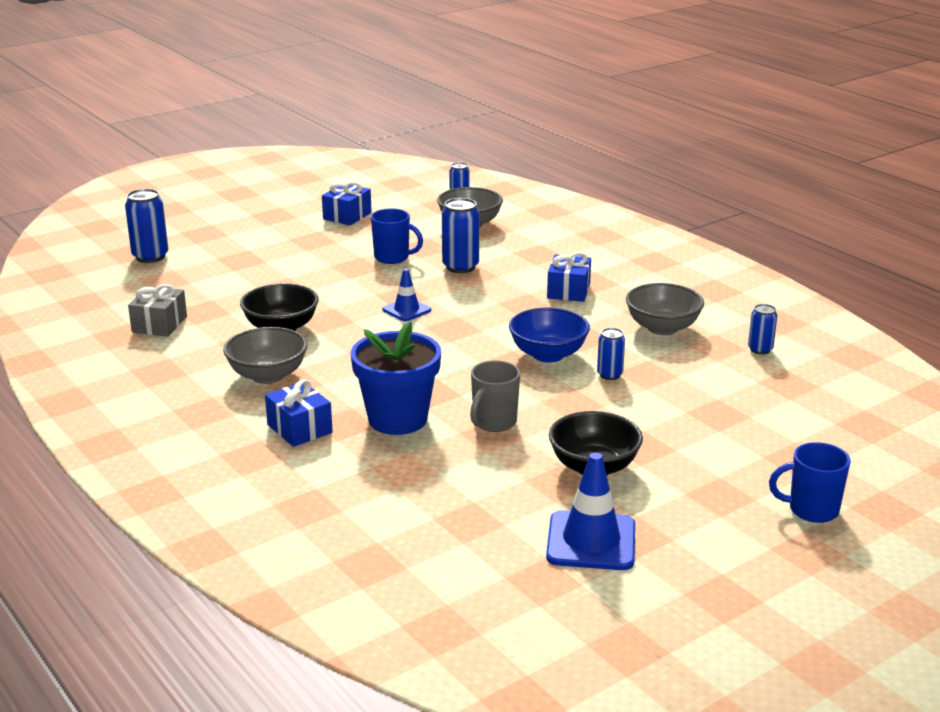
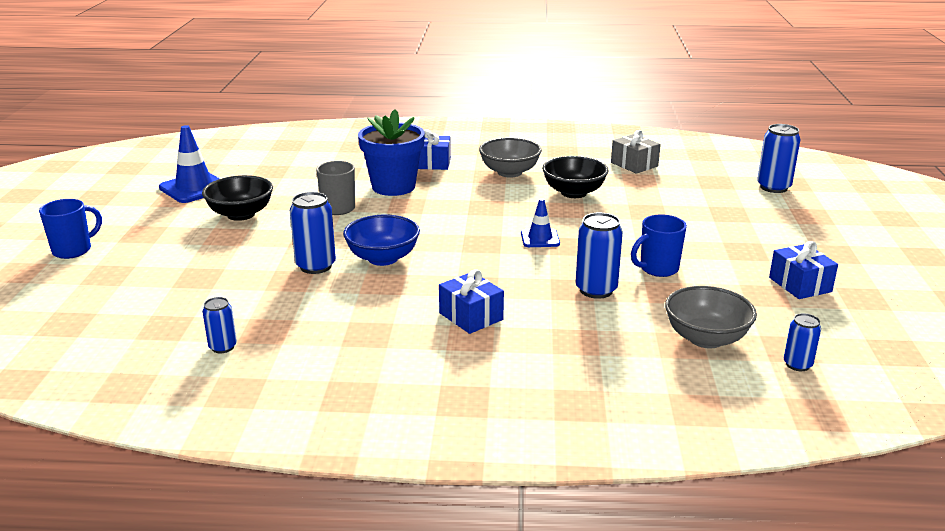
camera: 130 degrees right, 0 degrees up
blue can [597,328,625,380] -> blue can [290,192,336,274], size x1.67
grey bowl [626,283,704,335] -> none

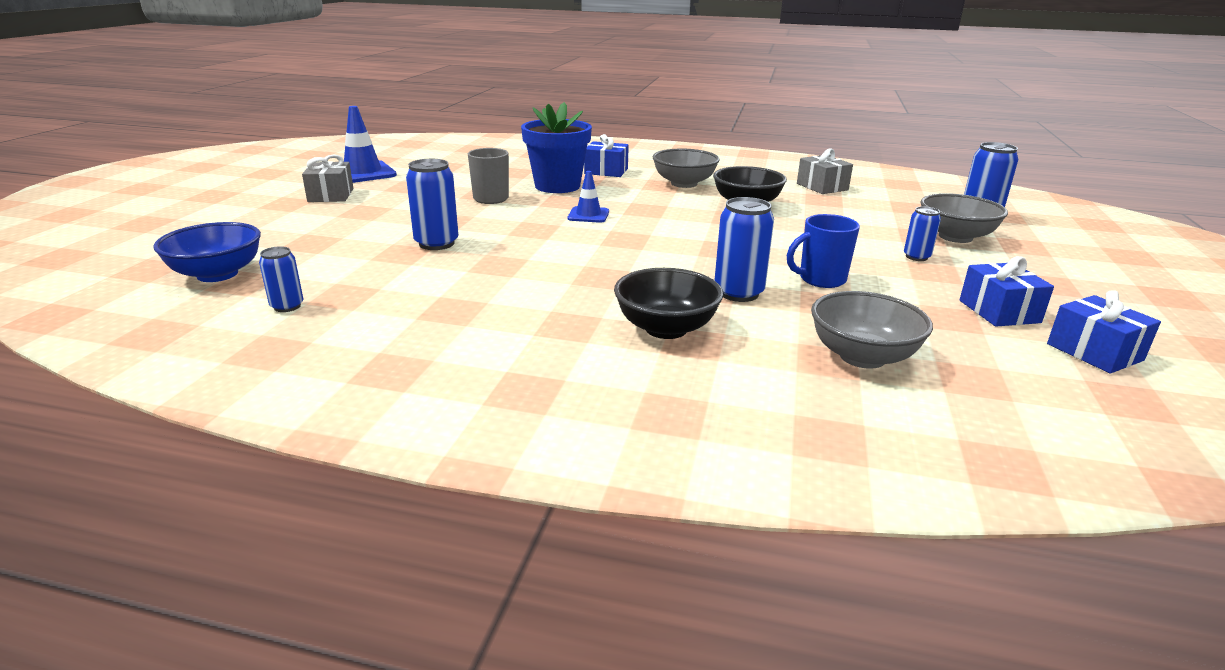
camera: 10 degrees right, 0 degrees up
blue mug [39,199,102,259] -> none
black bowl [202,175,273,221] -> black bowl moved to [614,268,723,339]
blue bowl [343,215,420,266] -> blue bowl moved to [153,222,261,282]
blue gift [439,269,504,334] -> blue gift moved to [1047,290,1161,374]
blue traffic cone [521,198,560,247] -> blue traffic cone moved to [568,171,609,223]
blue can [784,313,821,371] -> blue can moved to [904,206,941,261]
none -> grey gift [302,155,354,202]
none -> grey bowl [920,193,1008,243]

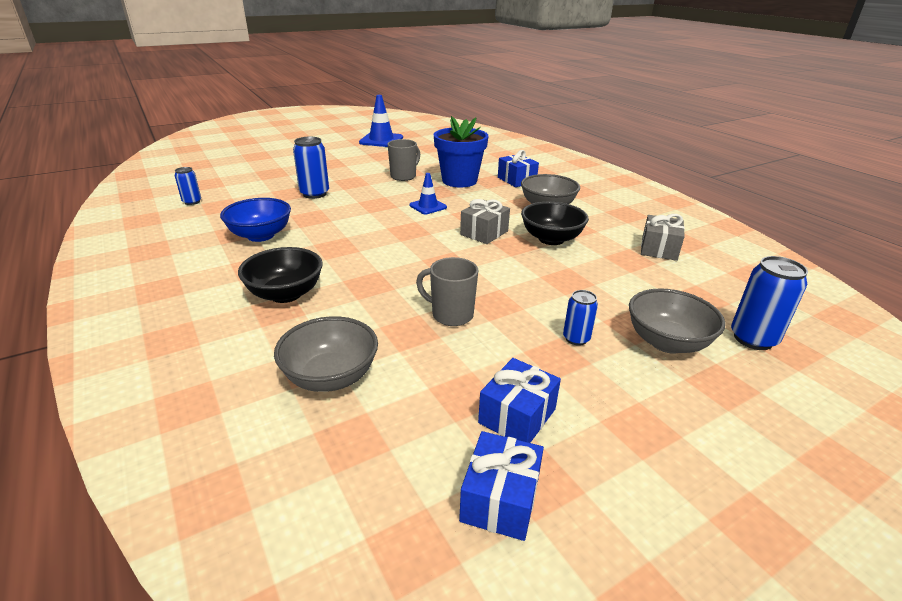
camera: 45 degrees right, 5 degrees up
blue bowl [153,222,261,282] -> blue bowl moved to [220,198,291,242]
grey gift [302,155,354,202] -> grey gift moved to [460,199,510,244]
blue can [715,197,774,302] -> none
blue mug [787,214,860,288] -> grey mug [416,257,478,326]

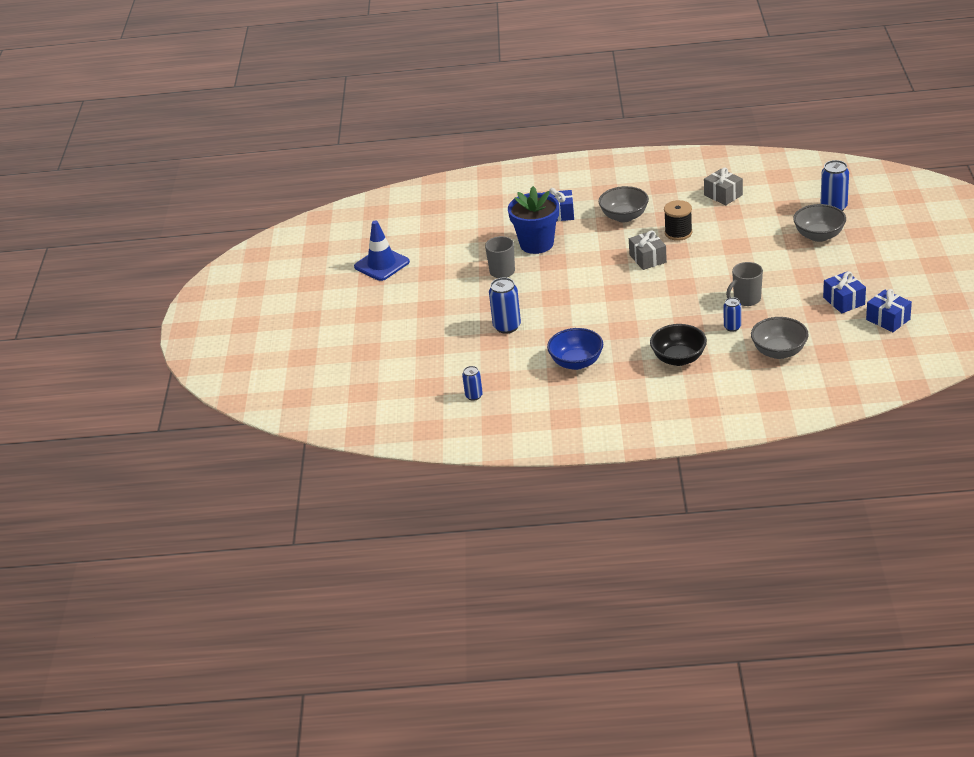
camera: 55 degrees left, 5 degrees up
blue traffic cone [410,173,447,214] -> none
black bowl [521,202,589,245] -> black spool [664,200,692,241]
blue can [563,290,598,346] -> blue can moved to [724,297,741,332]

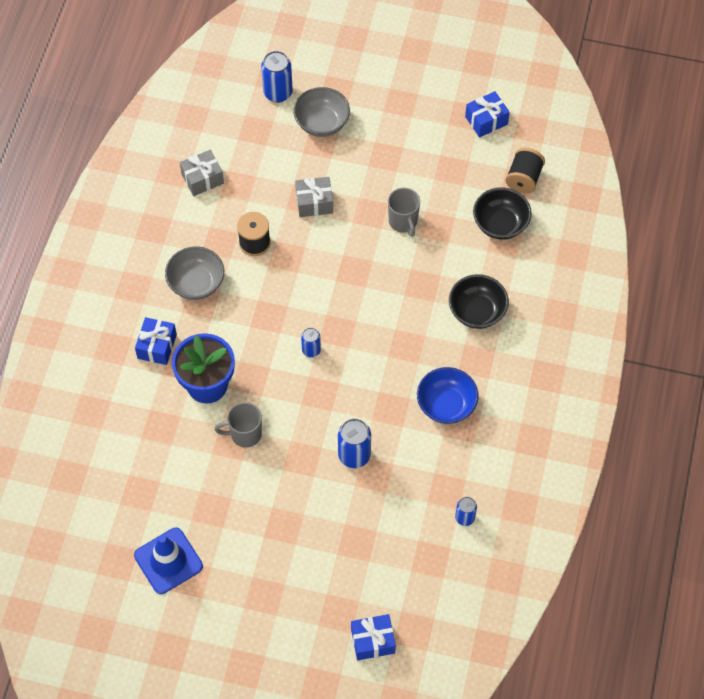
camera: 80 degrees left, 25 degrees up
grey gift [629,230,667,270] -> grey gift moved to [295,177,333,217]
blue can [724,297,741,332] -> blue can moved to [301,327,321,357]
grey bowl [751,317,809,359] -> black bowl [473,187,532,240]
blue gift [823,271,866,313] -> blue gift moved to [351,614,396,660]
none -> black spool [505,148,545,194]

